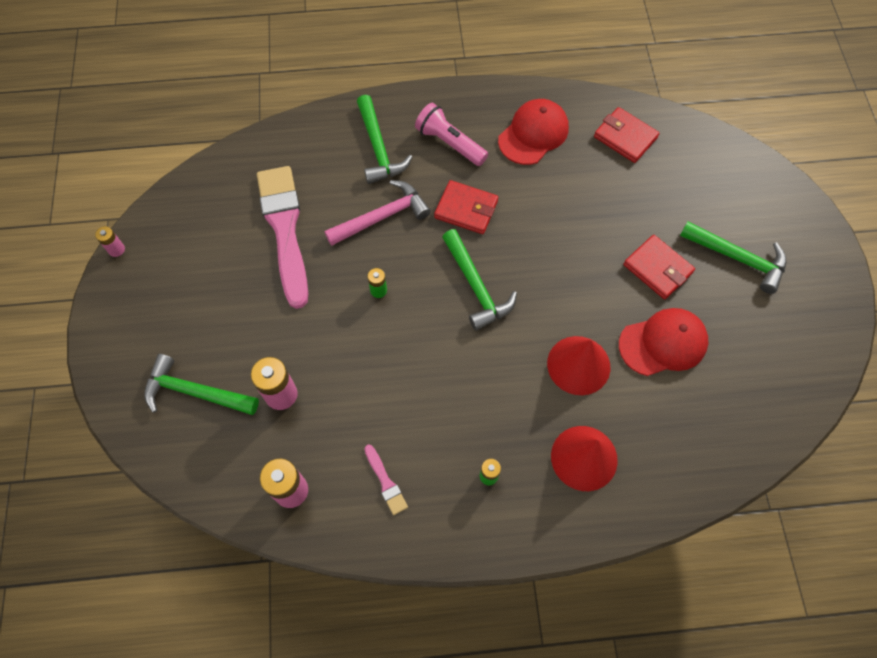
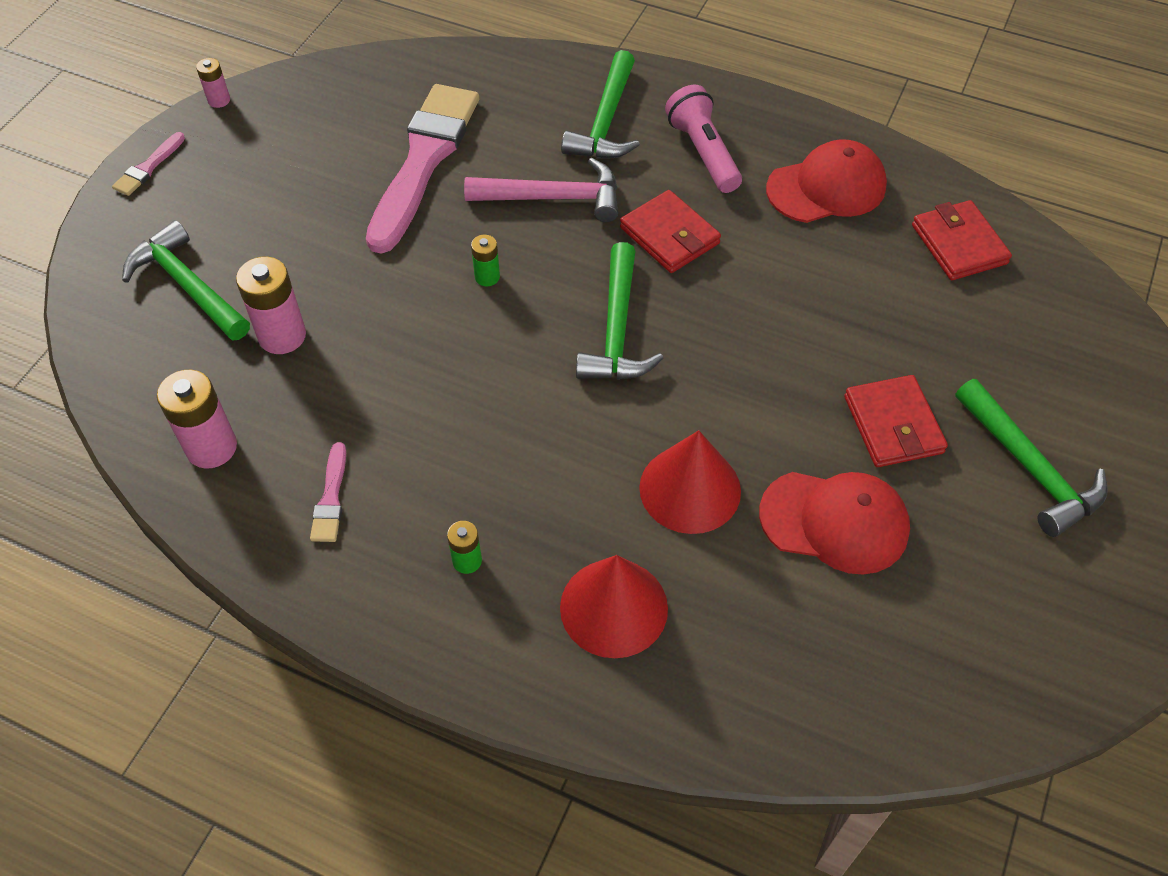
camera: 30 degrees right, 10 degrees down
none -> pink brush [112,132,185,196]

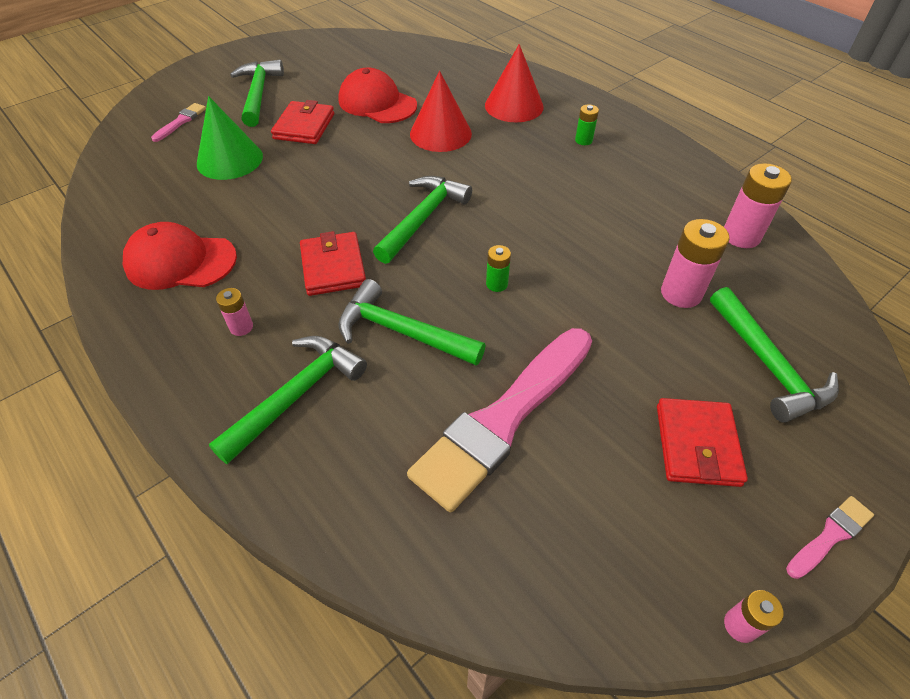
camera: 155 degrees left, 5 degrees down
pink brush [310,442,346,542] -> pink brush moved to [151,103,206,142]
pink hammer [464,158,618,222] -> green hammer [338,279,486,366]
pink flashlight [665,85,742,193] -> pink battery [216,288,253,336]
red wallet [912,200,1012,280] -> red wallet moved to [657,398,748,487]
none -> green cone [197,96,263,180]

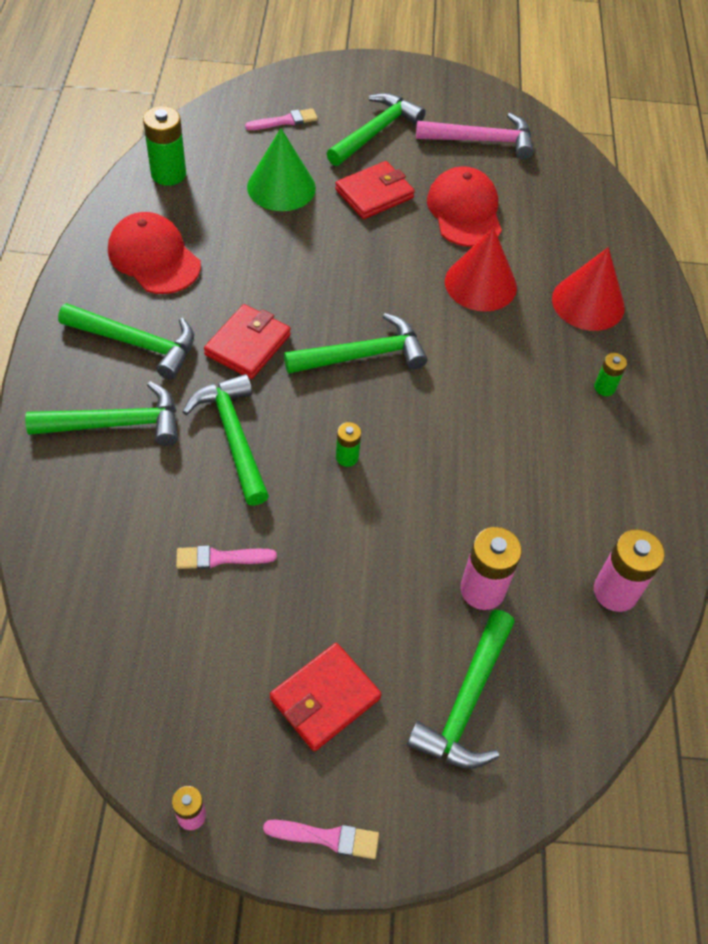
camera: 40 degrees right, 5 degrees up
pink battery [216,288,253,336] -> green hammer [58,303,194,380]
pink brush [407,328,592,513] -> pink brush [176,546,277,569], size x0.41
none -> green battery [143,106,186,186]
none -> pink hammer [416,113,534,160]

